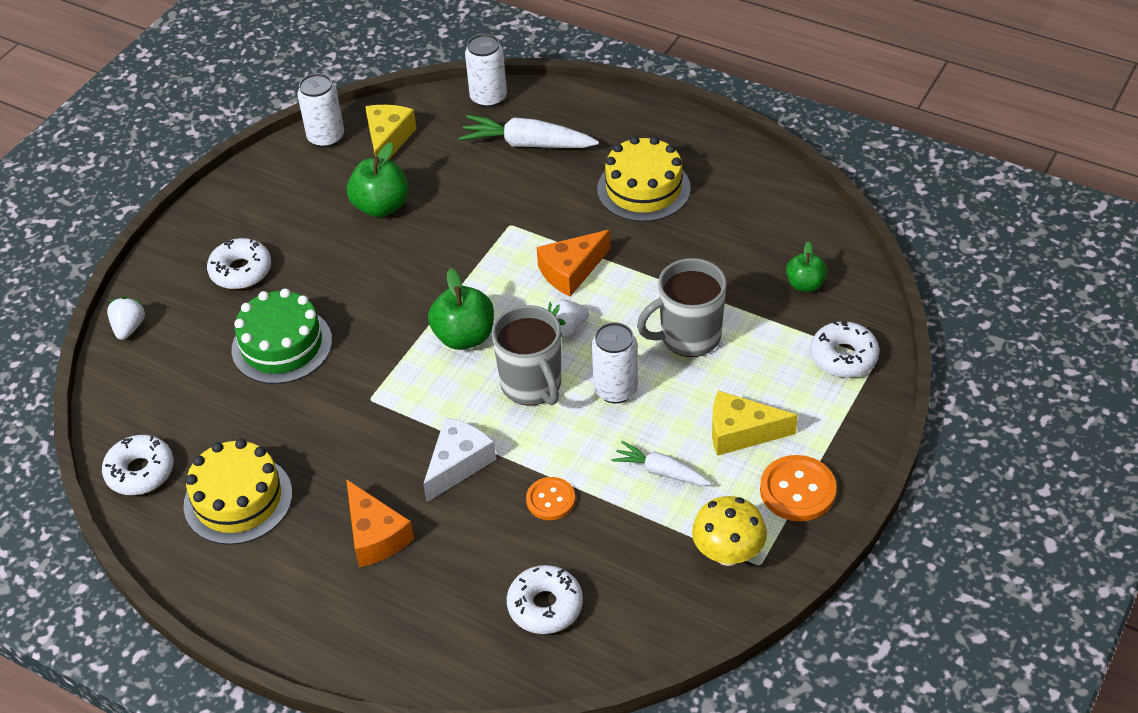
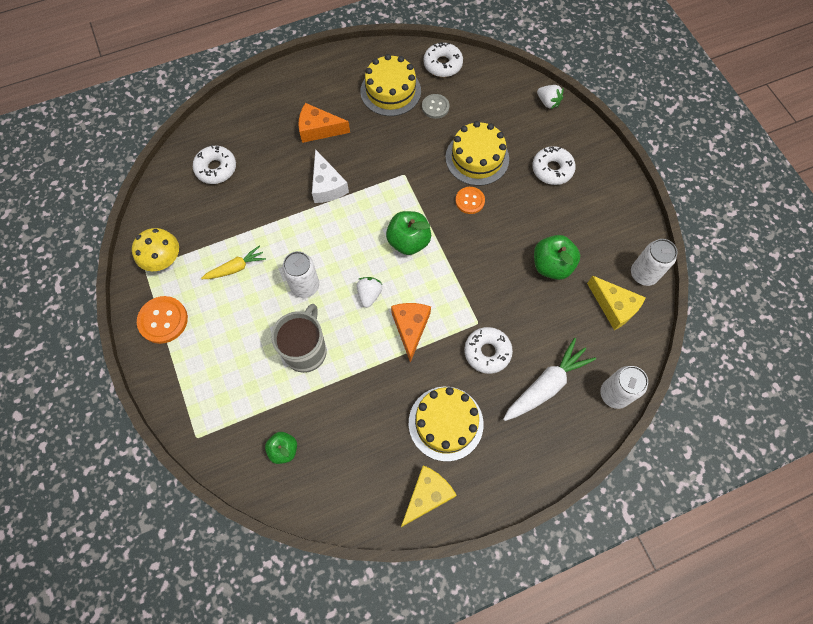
camera: 125 degrees right, 20 degrees up
green cake [232,288,332,384] -> yellow cake [446,121,509,186]
grey mug [492,305,561,406] -> none
orange button [526,477,575,520] -> orange button moved to [456,187,485,214]
white carrot [611,441,712,486] -> yellow carrot [201,246,266,279]
yellow cheese [712,390,798,456] -> yellow cheese moved to [401,465,457,527]
white donut [810,321,879,378] -> white donut moved to [464,327,513,374]
none -> grey button [422,94,450,119]

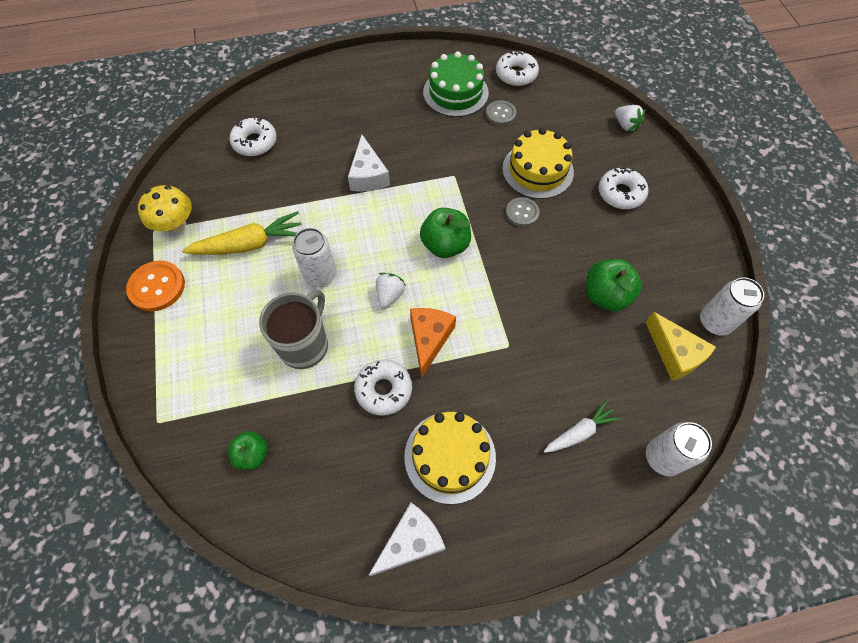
camera: 10 degrees right, 5 degrees down
yellow carrot [201,246,266,279] -> yellow carrot [182,211,302,255], size x1.61
orange cheese [299,103,350,143] -> none
yellow cake [360,54,421,116] -> green cake [423,51,489,117]
yellow cheese [401,465,457,527] -> white cheese [369,503,446,576]
orange button [456,187,485,214] -> grey button [506,197,540,227]
white donut [464,327,513,374] -> white donut moved to [354,359,412,416]
white carrot [503,338,596,421] -> white carrot [544,400,621,453], size x0.62

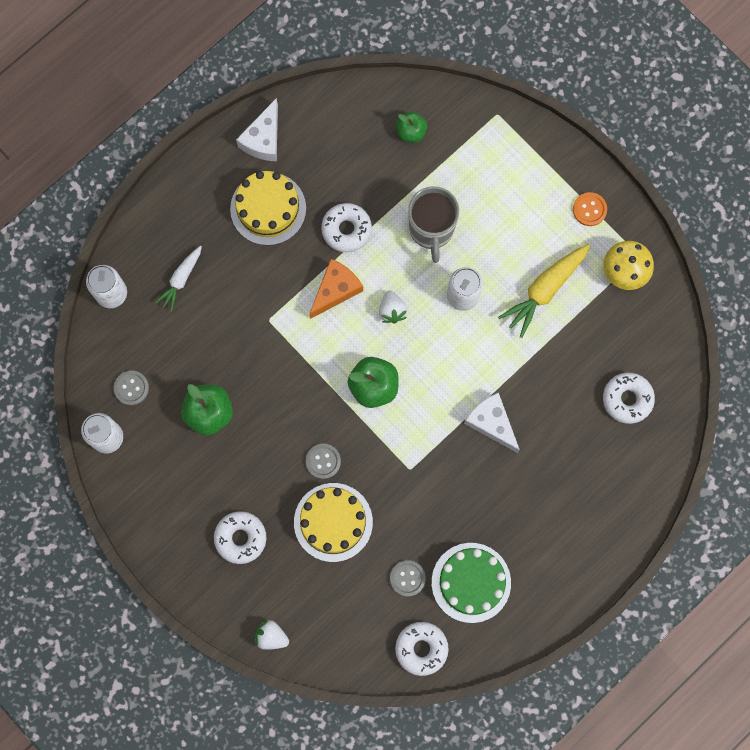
camera: 150 degrees right, 15 degrees up
orange button [126,261,185,311] -> orange button [573,192,607,226], size x0.65
orange cheese [410,308,456,378] -> orange cheese turned 120 degrees counterclockwise [309,259,363,319]
yellow cheese [645,312,716,381] -> grey button [114,370,149,405]

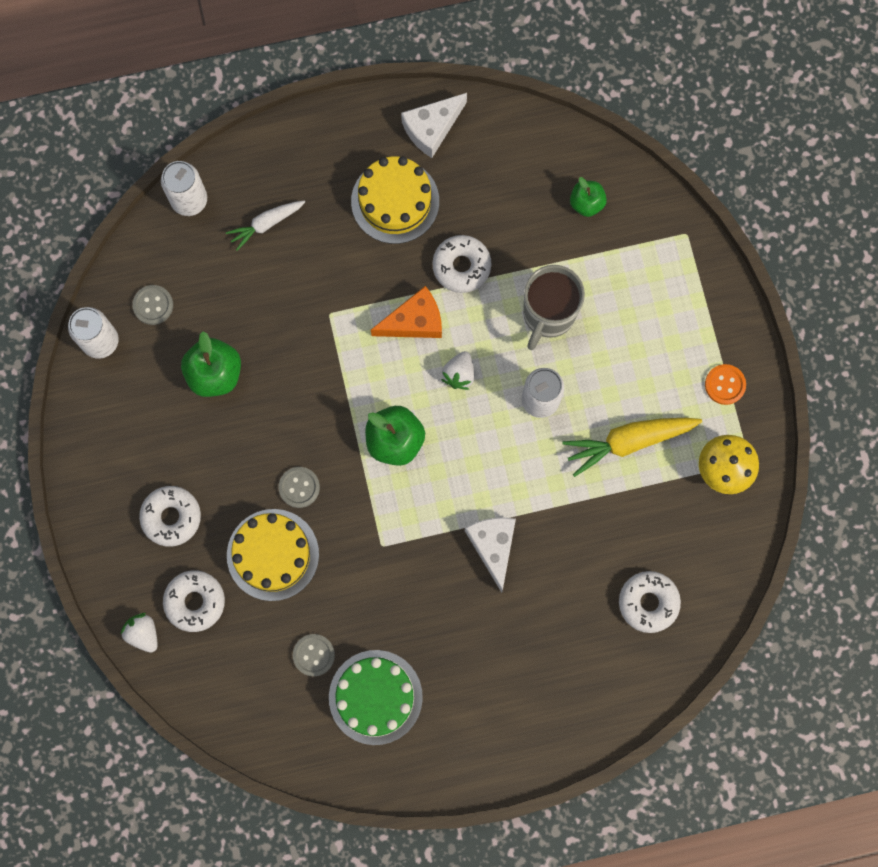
camera: 30 degrees right, 0 degrees up
white donut [395,622,449,676] -> white donut moved to [163,570,225,632]

